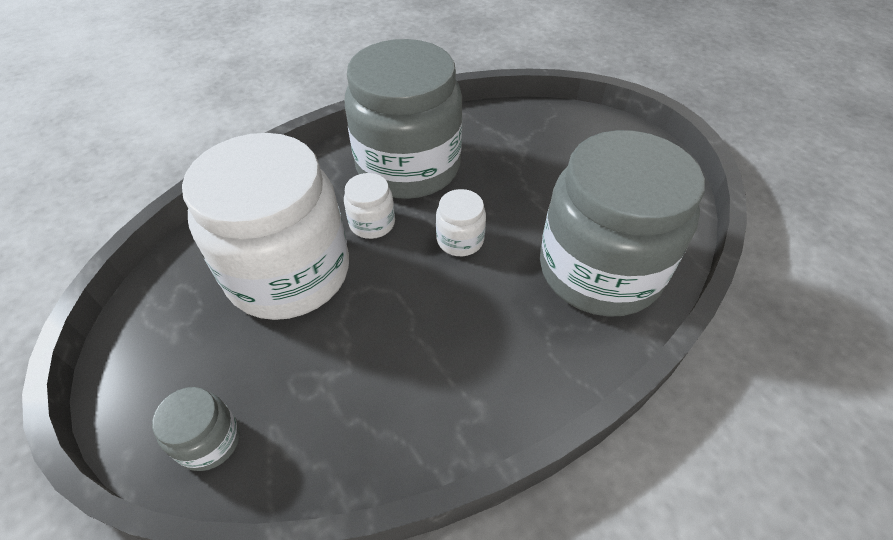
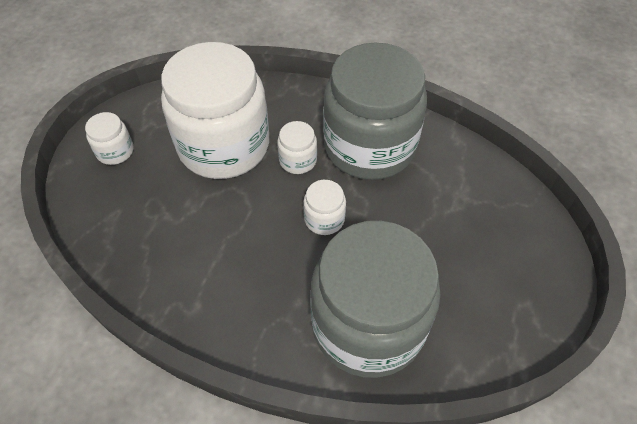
camera: 55 degrees right, 5 degrees up
grey jar [152,387,240,471] -> none
none -> white jar [85,112,133,165]

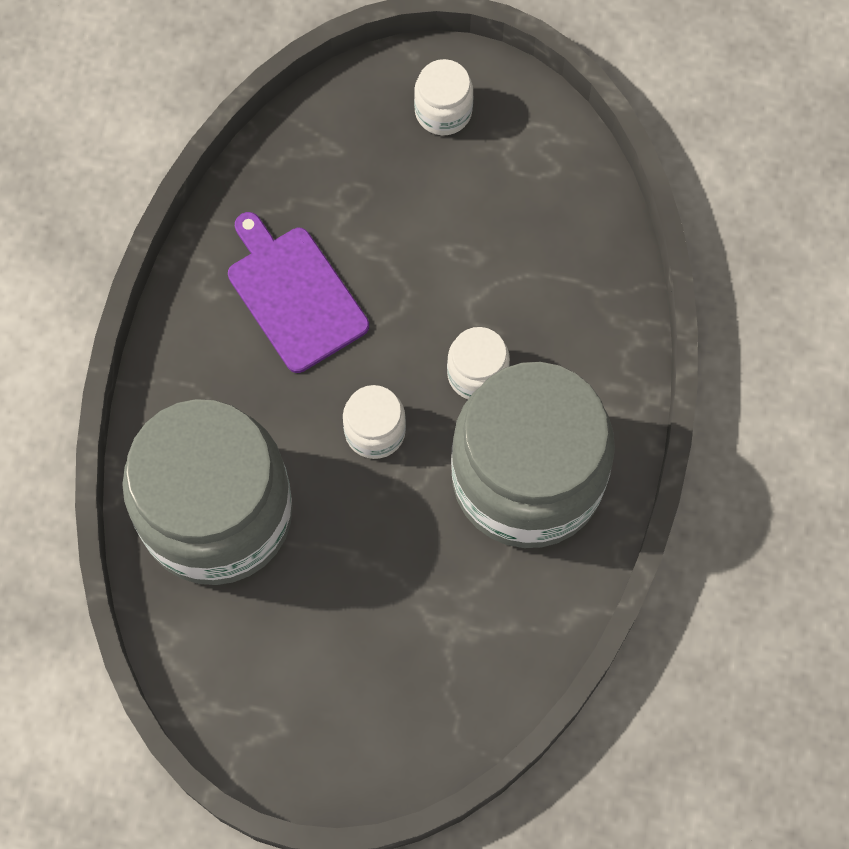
camera: 80 degrees right, 15 degrees up
white jar [161,42,269,179] -> none
none -> purple cutting board [228,212,369,373]

